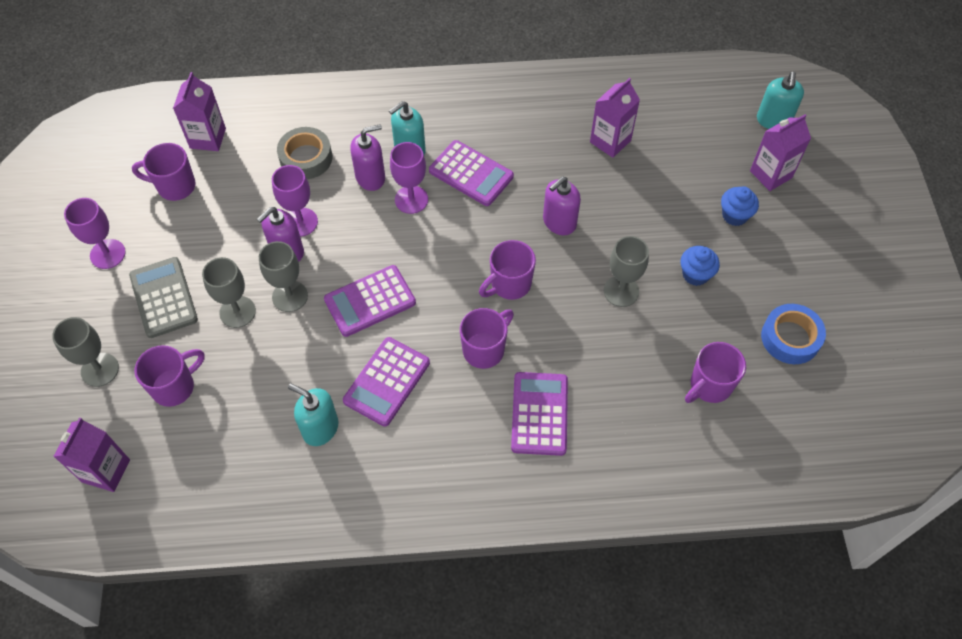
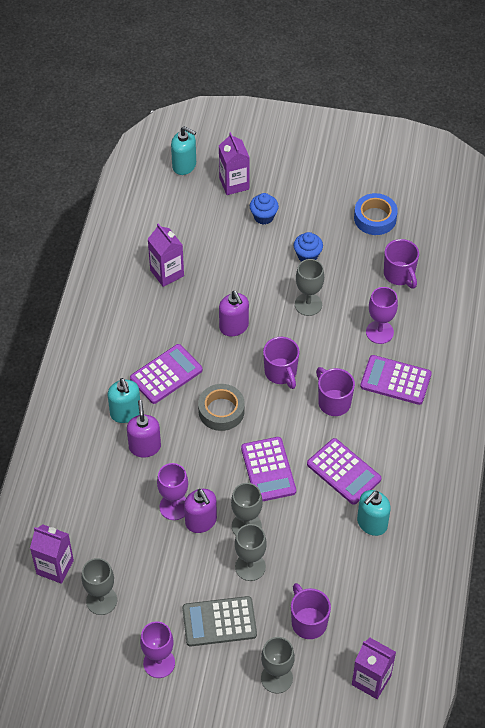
camera: 75 degrees left, 5 degrees down
purple mug [132,143,196,201] -> grey goblet [82,558,117,615]
grey tape [277,127,332,179] -> grey tape moved to [198,384,245,431]
purple goblet [390,142,428,214] -> purple goblet moved to [366,287,398,344]

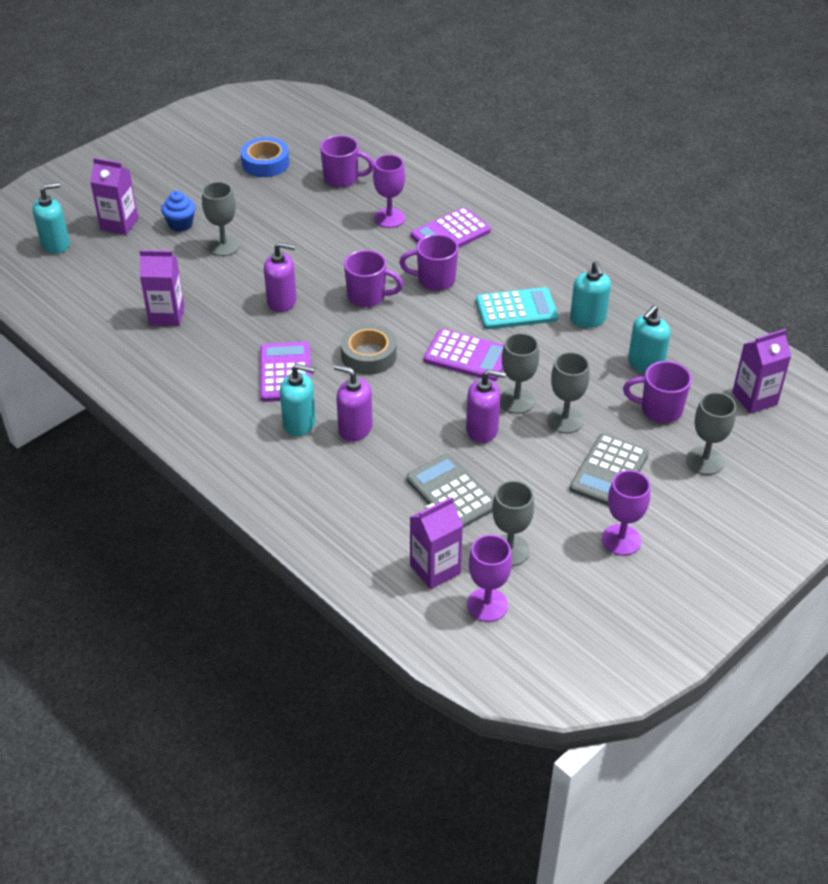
camera: 55 degrees left, 10 degrees down
purple goblet [157,463,188,520] -> purple goblet moved to [467,535,512,622]
blue cupcake [294,232,323,262] -> none
grey goblet [295,259,324,316] -> grey goblet moved to [202,182,240,256]
purple calculator [307,438,381,505] -> turquoise calculator [476,287,558,329]
none -> grey calculator [406,454,494,528]
none -> turquoise soap dispenser [628,305,671,373]

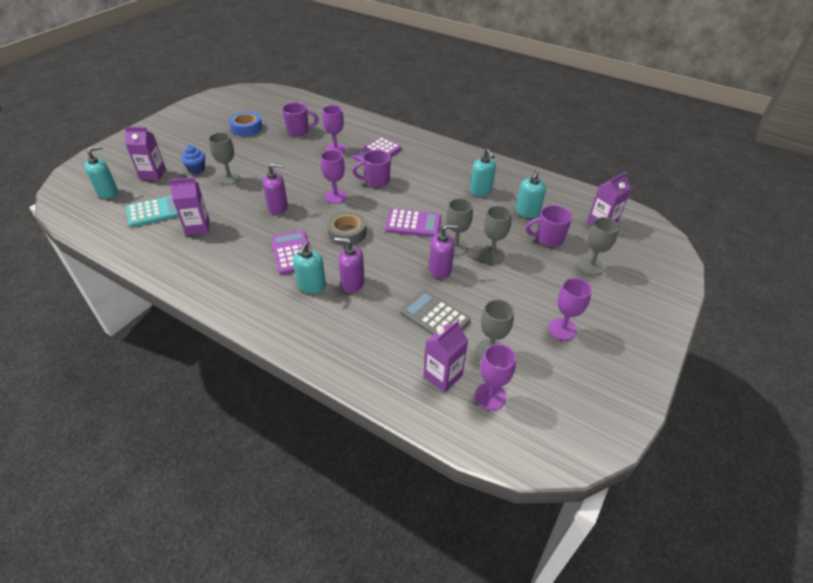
camera: 15 degrees left, 0 degrees up
turquoise soap dispenser [280,363,316,437] -> turquoise soap dispenser turned 105 degrees clockwise [293,242,326,294]
purple mug [344,250,403,307] -> purple goblet [321,150,347,204]
turquoise calculator [476,287,558,329] -> turquoise calculator moved to [126,196,179,228]
grey calculator [570,433,649,506] -> none

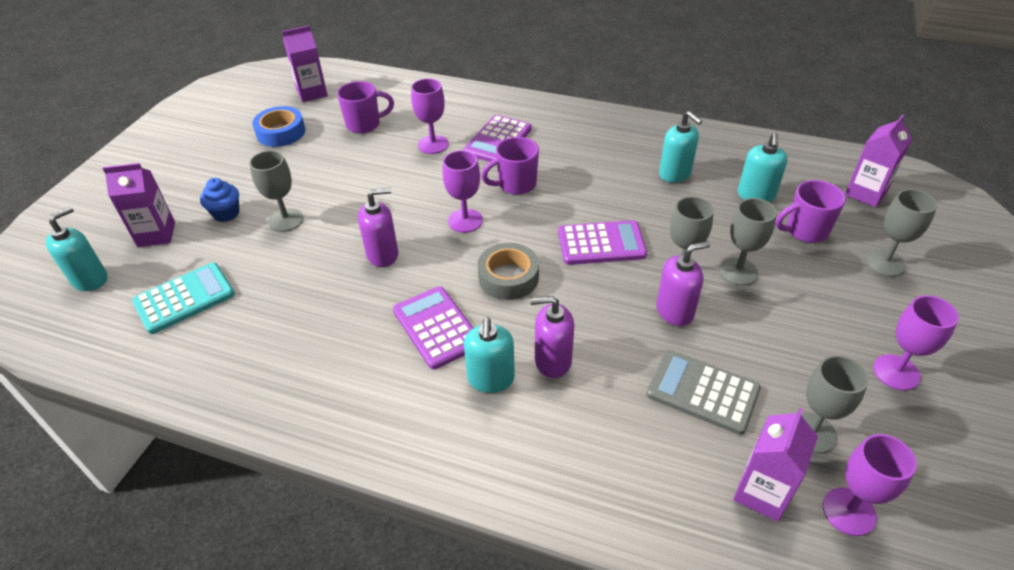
camera: 10 degrees left, 0 degrees up
purple carton [169,177,210,236] -> purple carton moved to [282,26,328,102]

